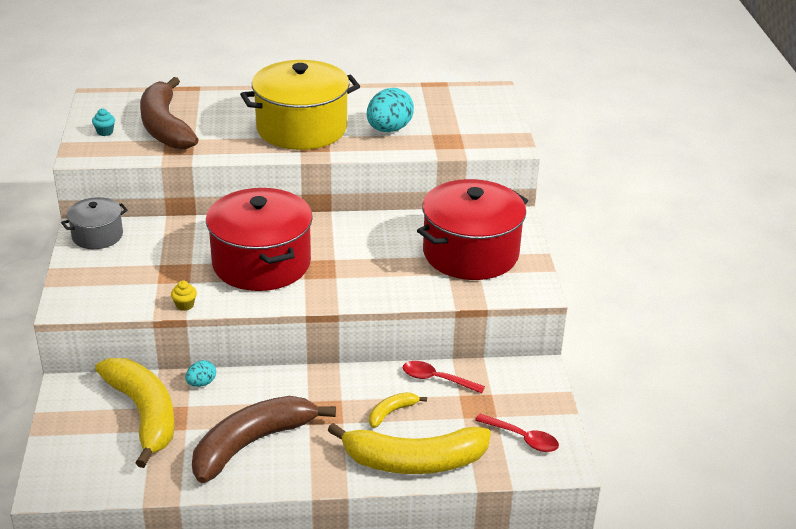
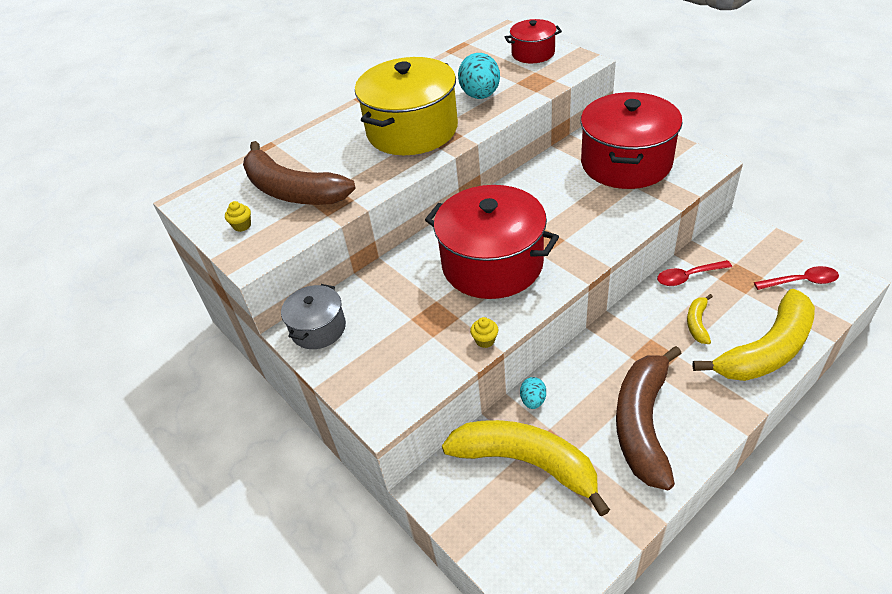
camera: 30 degrees left, 10 degrees up
turquoise cupcake [92,108,115,136] -> yellow cupcake [225,201,251,232]
none -> red pot [505,19,562,63]

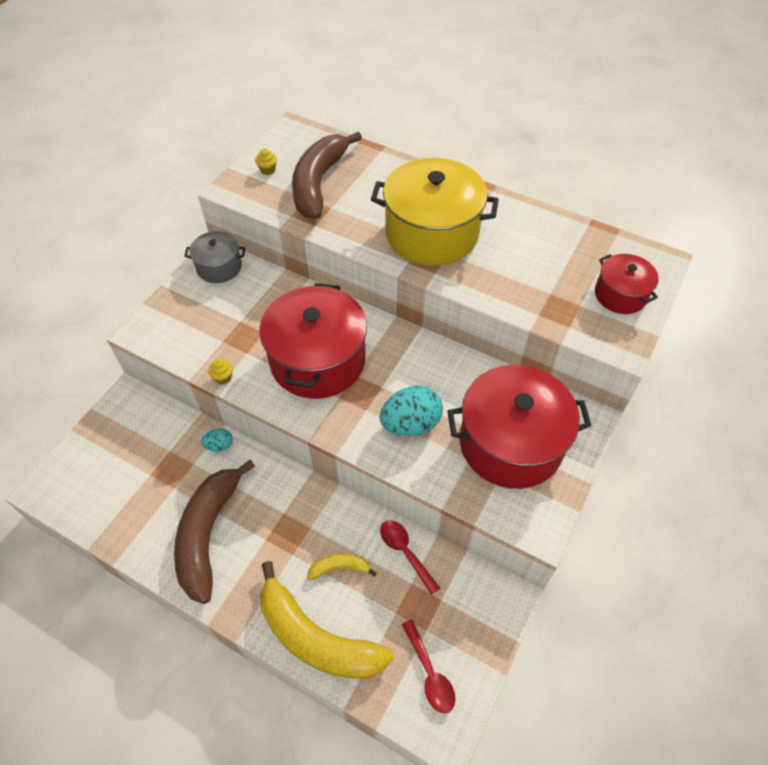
camera: 65 degrees right, 10 degrees up
yellow banana [442,420,610,516] -> none
turquoise egg [458,53,500,99] -> turquoise egg moved to [380,386,443,436]
brown banana [616,346,682,490] -> brown banana turned 75 degrees counterclockwise [174,460,255,604]

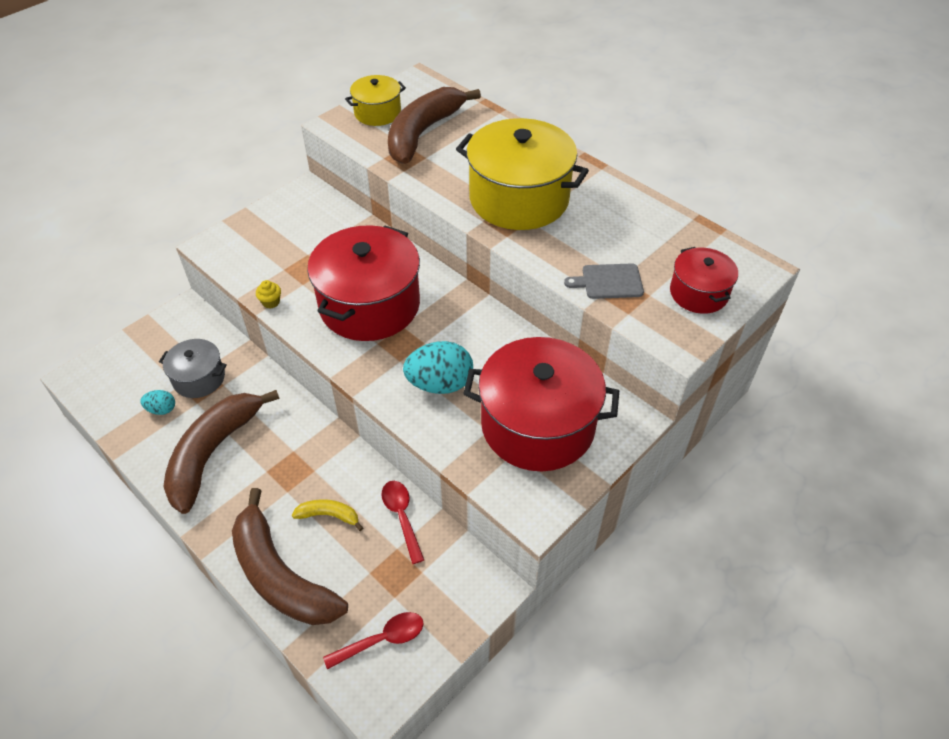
camera: 15 degrees right, 5 degrees down
grey pot [185,231,245,283] -> grey pot moved to [159,339,227,398]
turquoise egg [201,429,233,452] -> turquoise egg moved to [140,390,175,415]
yellow cupcake [255,148,277,175] -> yellow pot [345,75,406,126]
yellow banana [260,561,394,679] -> brown banana [232,488,348,625]
red spoon [402,619,456,714] -> red spoon turned 105 degrees counterclockwise [323,612,423,669]
none -> grey cutting board [564,263,644,299]

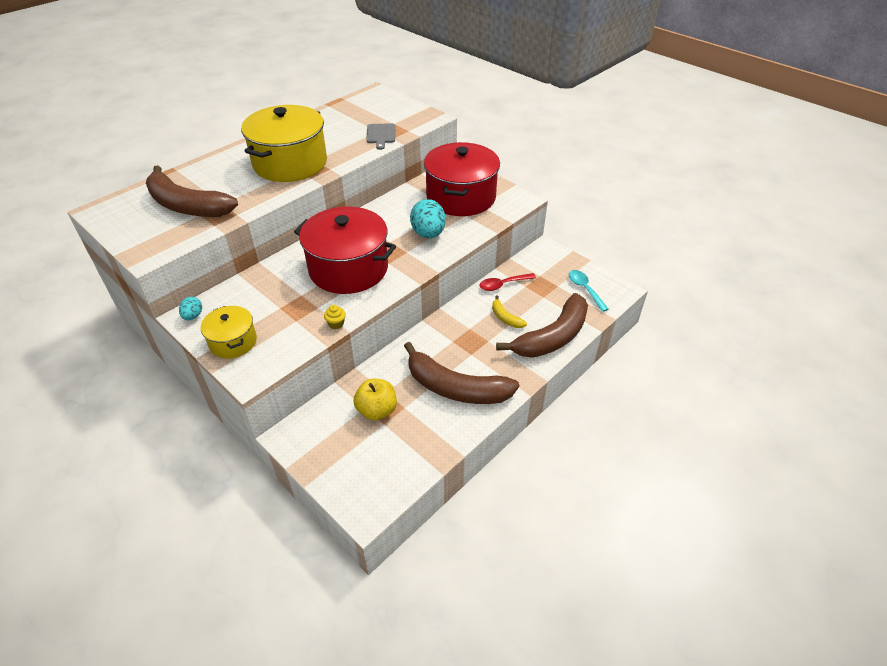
camera: 90 degrees left, 5 degrees down
turquoise egg [140,390,175,415] -> turquoise egg moved to [179,297,202,320]
grey pot [159,339,227,398] -> yellow apple [353,379,397,420]
yellow banana [292,499,363,531] -> yellow banana turned 45 degrees counterclockwise [492,295,527,328]
red spoon [323,612,423,669] -> turquoise spoon [569,270,609,312]
yellow pot [345,75,406,126] -> yellow pot moved to [201,306,257,359]
red pot [670,247,738,314] -> none

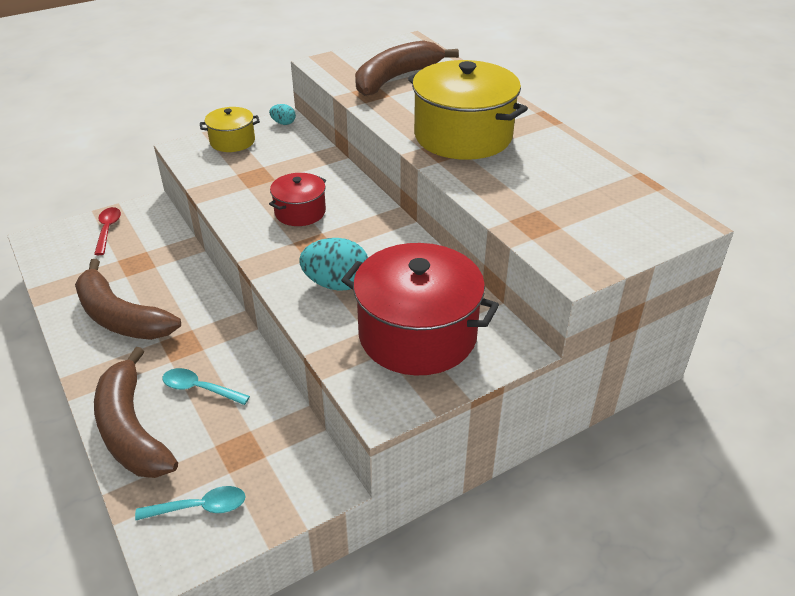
camera: 105 degrees right, 5 degrees down
red pot [294,206,396,294] -> red pot [269,173,326,226], size x0.52
yellow cupcake [324,305,346,329] -> none
yellow apple [353,379,397,420] -> none
grey cutting board [366,123,395,150] -> none
brown banana [404,342,519,404] -> brown banana turned 90 degrees counterclockwise [75,259,181,340]
red spoon [479,273,536,291] -> red spoon moved to [94,207,121,255]
yellow banana [492,295,527,328] -> turquoise spoon [162,368,250,405]

